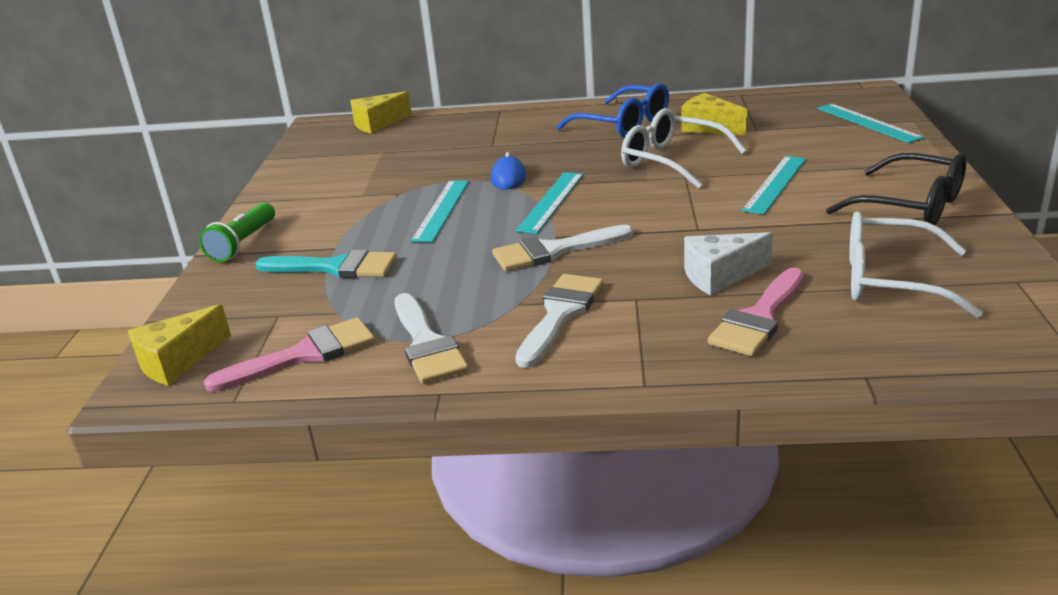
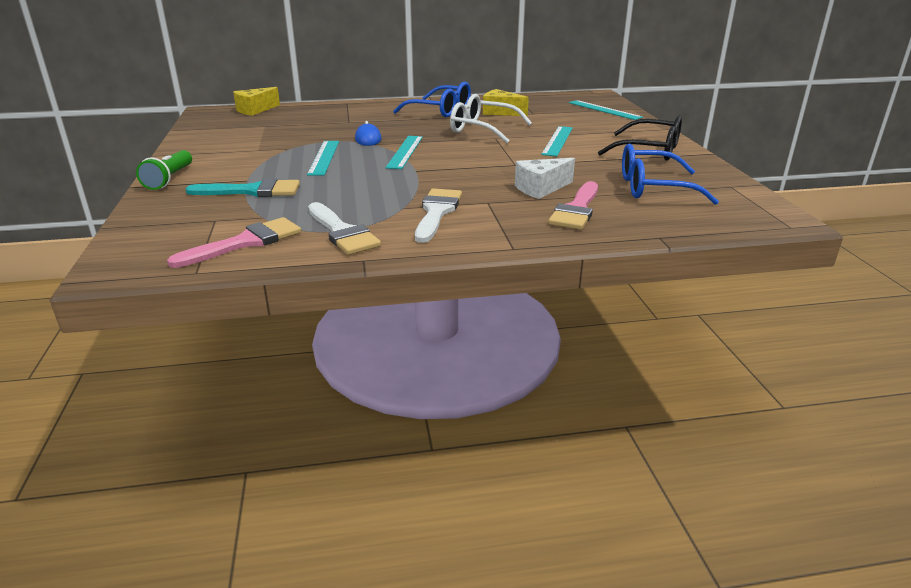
camera: 15 degrees left, 0 degrees up
yellow cheese [128,304,231,386] -> none
white brush [492,225,633,271] -> none
white glasses [849,212,983,318] -> blue glasses [622,143,719,205]

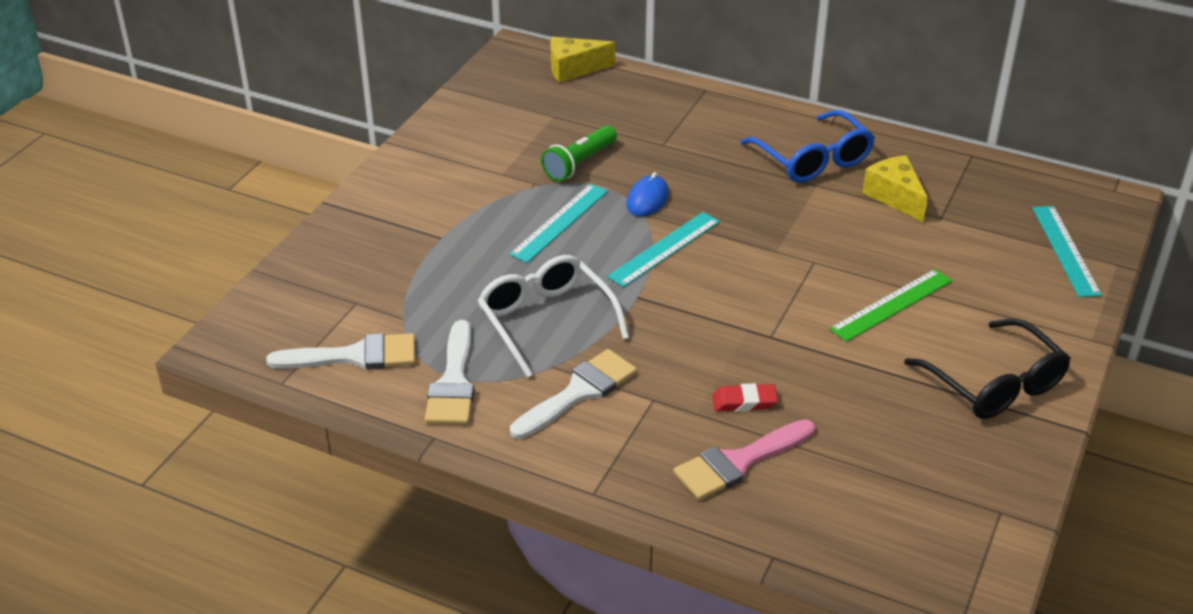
camera: 35 degrees right, 10 degrees up
green flashlight [136,150,192,190] -> green flashlight moved to [541,125,617,181]
pink brush [167,217,301,268] -> white brush [266,333,415,370]
turquoise brush [186,178,300,197] -> none
white glasses [450,94,532,143] -> white glasses moved to [478,255,629,378]
white cheese [515,158,575,199] -> red eraser [712,383,778,412]
turquoise ruler [541,126,573,156] -> green ruler [829,269,952,342]
blue glasses [622,143,719,205] -> none

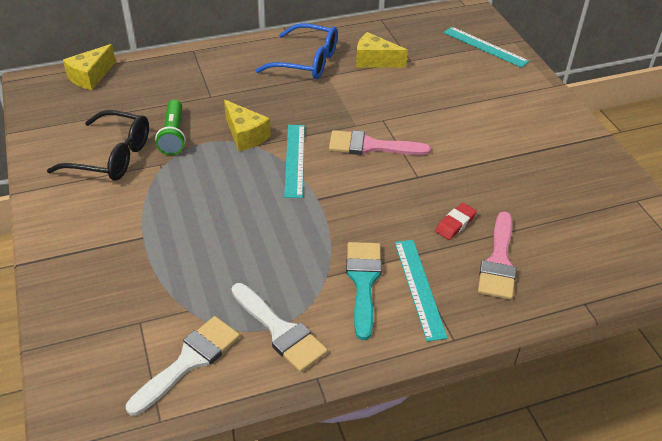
camera: 45 degrees left, 5 degrees up
white glasses [478,255,629,378] -> none
turquoise ruler [509,184,608,263] -> turquoise ruler moved to [395,240,447,342]
white brush [510,349,637,439] -> turquoise brush [346,242,382,340]
blue mouse [627,172,669,217] -> yellow cheese [224,100,271,151]
green ruler [829,269,952,342] -> none
black glasses [904,318,1071,419] -> black glasses moved to [47,110,149,181]
none -> pink brush [329,130,431,155]

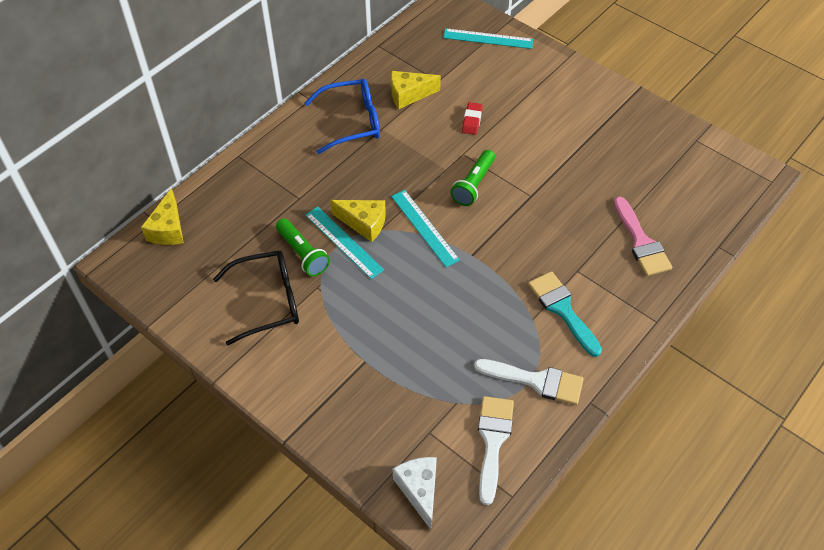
camera: 30 degrees left, 10 degrees up
pink brush [329,130,431,155] -> green flashlight [450,150,495,206]
turquoise ruler [395,240,447,342] -> turquoise ruler moved to [305,207,384,279]
red eraser [435,203,477,240] -> red eraser moved to [462,102,483,135]
none -> white cheese [393,457,437,530]

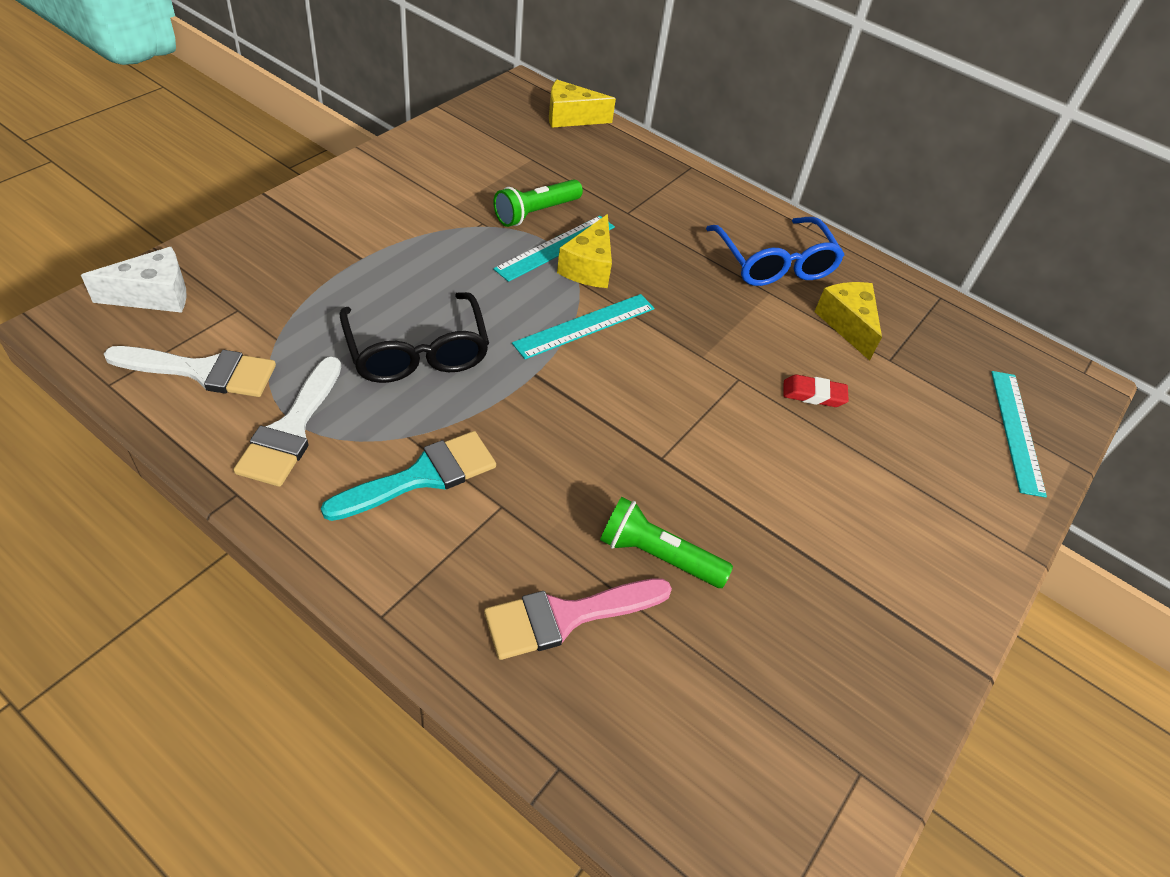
camera: 80 degrees right, 5 degrees down
black glasses [213,251,299,346] -> black glasses moved to [340,292,489,383]
green flashlight [450,150,495,206] -> green flashlight moved to [600,497,733,588]

